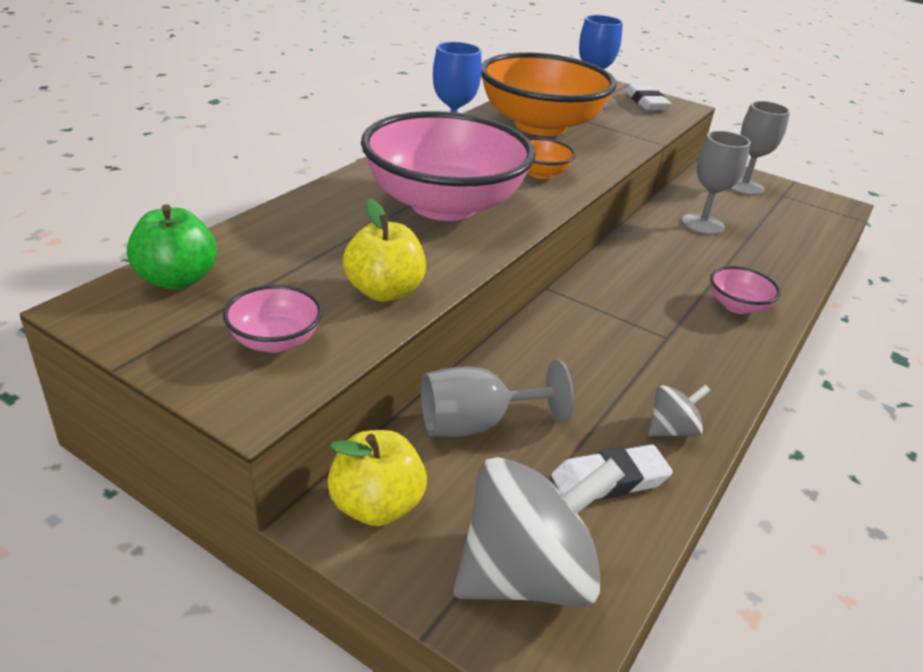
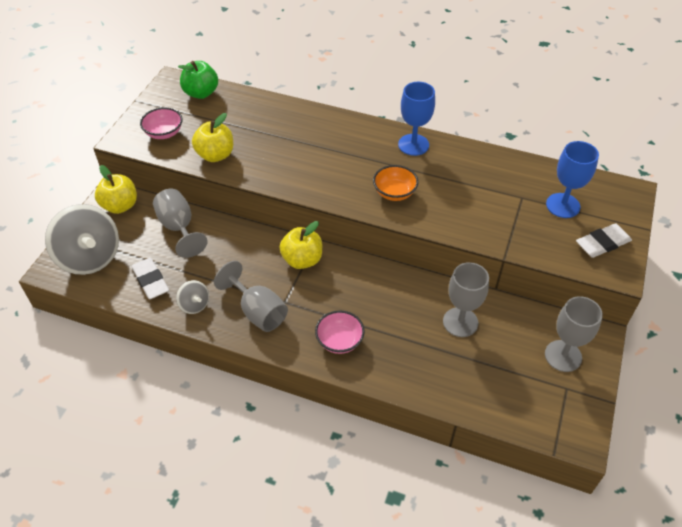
camera: 80 degrees right, 15 degrees up
pink bowl [361,111,536,221] -> none
orange bowl [481,52,617,136] -> none
none -> grey goblet [214,261,288,332]
none -> yellow apple [279,221,322,269]

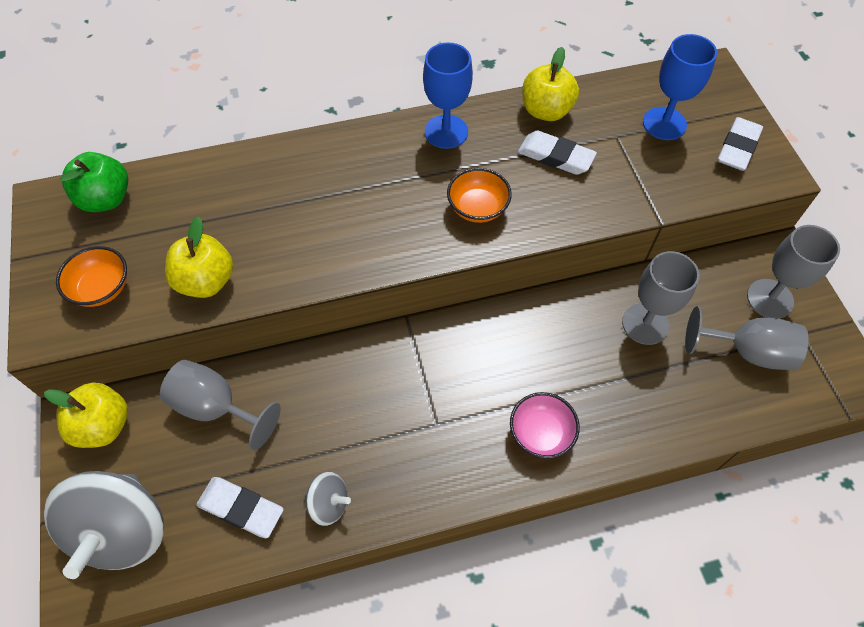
camera: 35 degrees left, 10 degrees up
grey spinning top [45,204,119,275] -> grey spinning top turned 75 degrees clockwise [44,471,164,579]
pink bowl [140,107,183,139] -> orange bowl [56,246,127,307]
grey goblet [214,261,288,332] -> grey goblet moved to [685,306,809,370]
yellow apple [279,221,322,269] -> yellow apple moved to [522,47,579,121]
none -> white eraser [518,130,597,175]

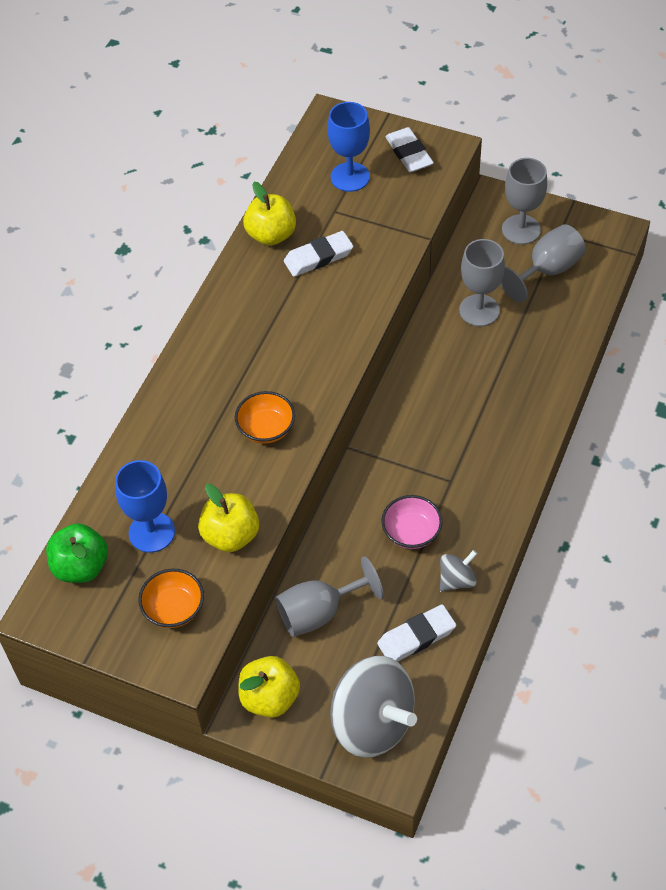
camera: 50 degrees left, 5 degrees down
blue goblet [423,42,473,149] -> blue goblet moved to [115,460,175,553]
orange bowl [447,168,512,223] -> orange bowl moved to [235,391,295,444]
pink bowl [510,392,580,459] -> pink bowl moved to [381,495,442,549]

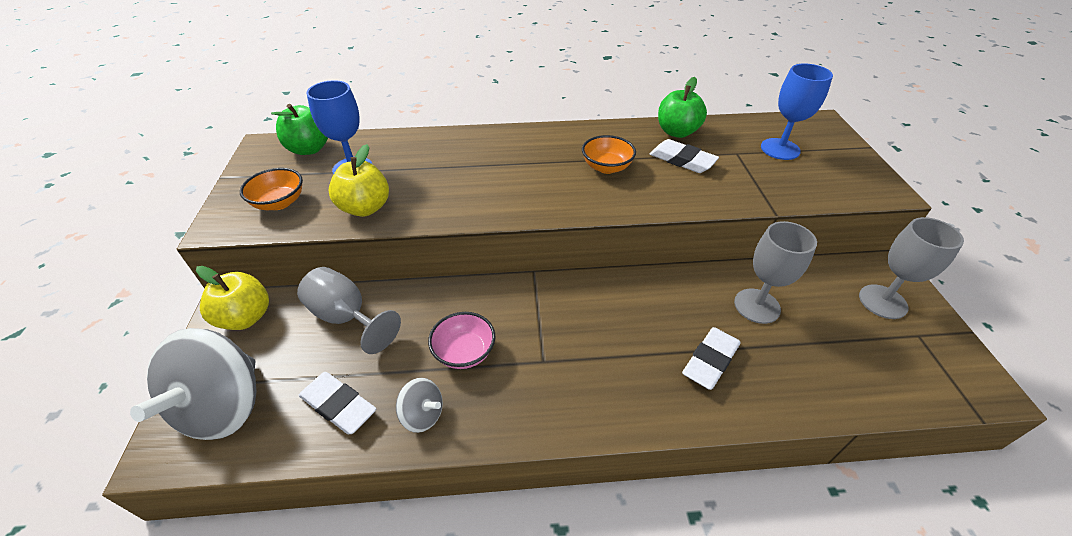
camera: 60 degrees right, 10 degrees down
orange bowl [235,391,295,444] -> orange bowl moved to [582,135,636,174]
yellow apple [243,182,296,246] -> green apple [658,77,707,138]
white eraser [385,127,434,172] -> white eraser moved to [682,327,741,390]
grey goblet [500,224,586,302] -> none

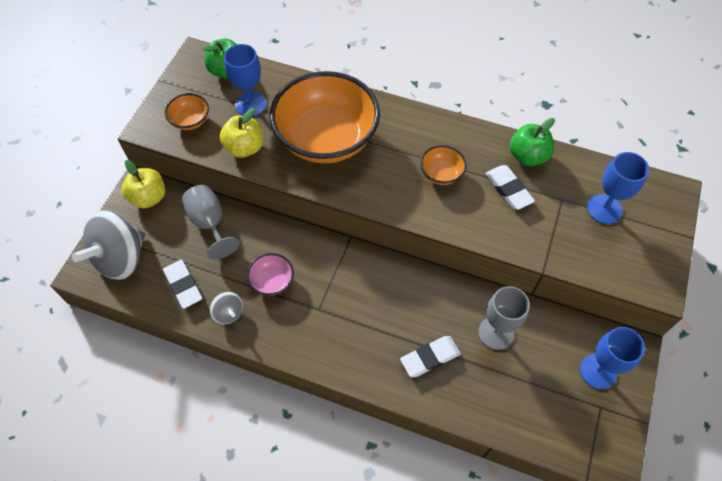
camera: 25 degrees right, 15 degrees up
grey goblet [859,217,964,319] -> blue goblet [580,327,645,389]
none -> orange bowl [270,71,380,164]

